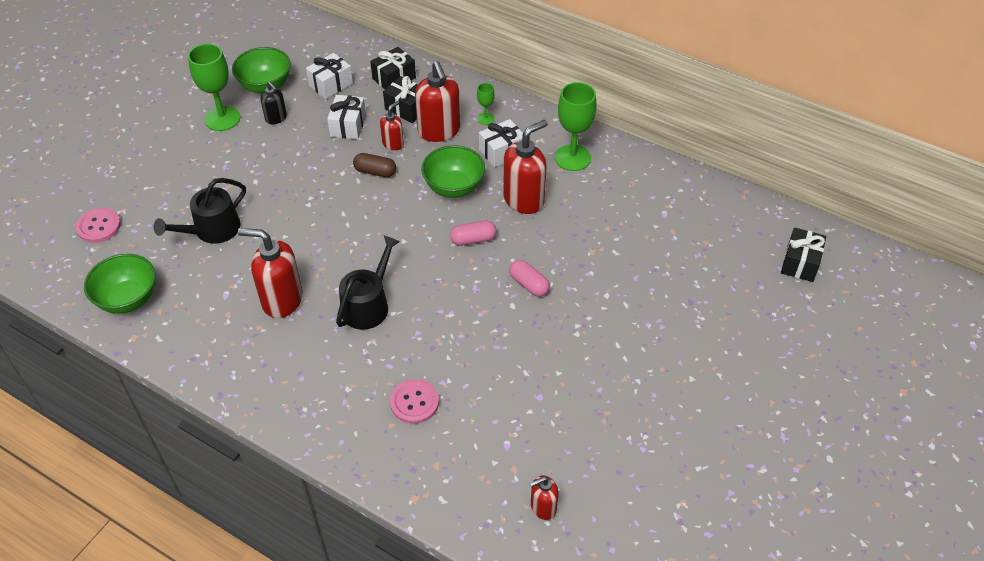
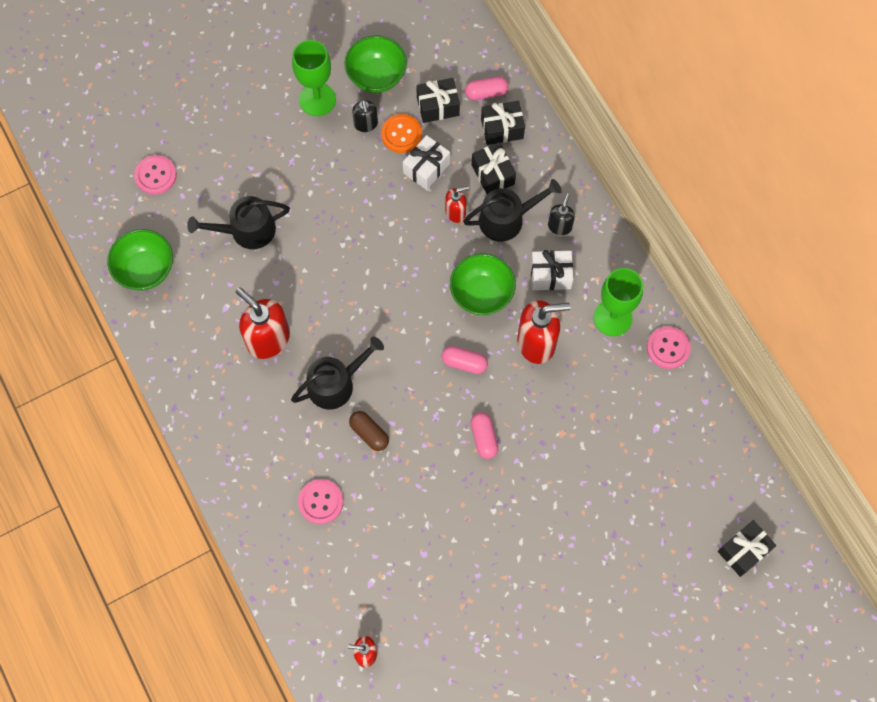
camera: 30 degrees right, 20 degrees up
white gift [306,53,353,99] -> black gift [416,78,460,123]
brown capsule [353,153,396,177] -> brown capsule moved to [349,411,389,451]
red soap dispenser [415,61,460,142] -> black watering can [463,179,562,242]
green goblet [477,83,495,125] -> black soap dispenser [548,193,575,235]
none -> orange button [381,114,422,153]
none -> pink capsule [465,76,509,100]
none -> pink button [647,326,691,369]

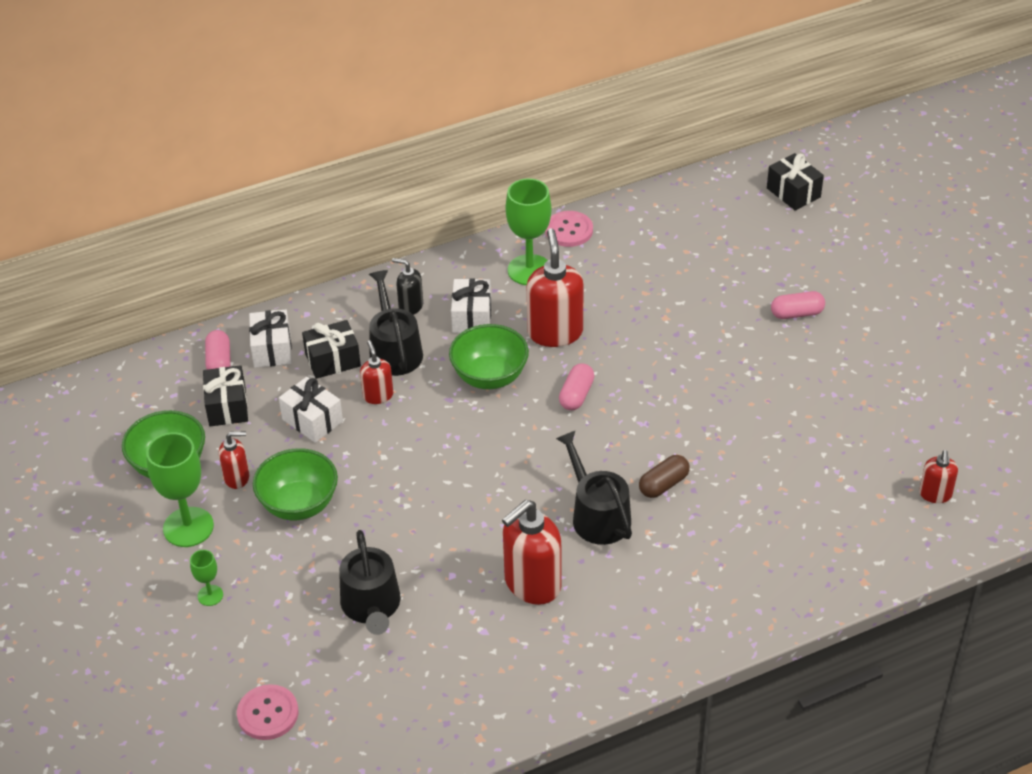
camera: 85 degrees left, 25 degrees down
green bowl [107,229,173,291] -> green bowl moved to [253,448,338,520]
pink button [298,479,343,524] -> none
black soap dispenser [352,99,378,132] -> red soap dispenser [219,431,249,489]
orange button [381,114,422,153] -> none
pink capsule [471,412,498,459] -> pink capsule moved to [771,291,825,319]
black gift [481,101,525,145] -> white gift [249,310,292,368]
none -> green goblet [190,550,223,606]

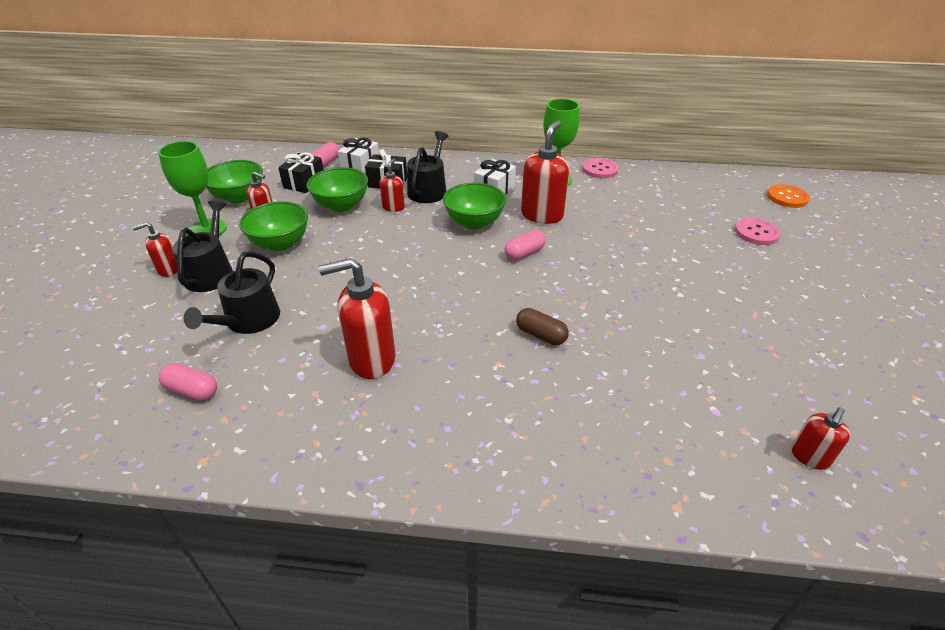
camera: 30 degrees right, 5 degrees down
green goblet [190,550,223,606] -> red soap dispenser [132,222,177,277]
pink button [237,684,298,740] -> pink button moved to [735,218,781,245]
white gift [279,377,343,443] -> green bowl [307,167,368,212]
black soap dispenser [392,258,423,315] -> none
black watering can [556,430,632,545] -> black watering can moved to [172,201,233,292]
brown capsule [639,455,690,498] -> brown capsule turned 45 degrees clockwise [516,308,569,345]
black gift [767,153,824,211] -> orange button [767,184,810,208]
pink capsule [771,291,825,319] -> pink capsule moved to [159,363,217,401]

